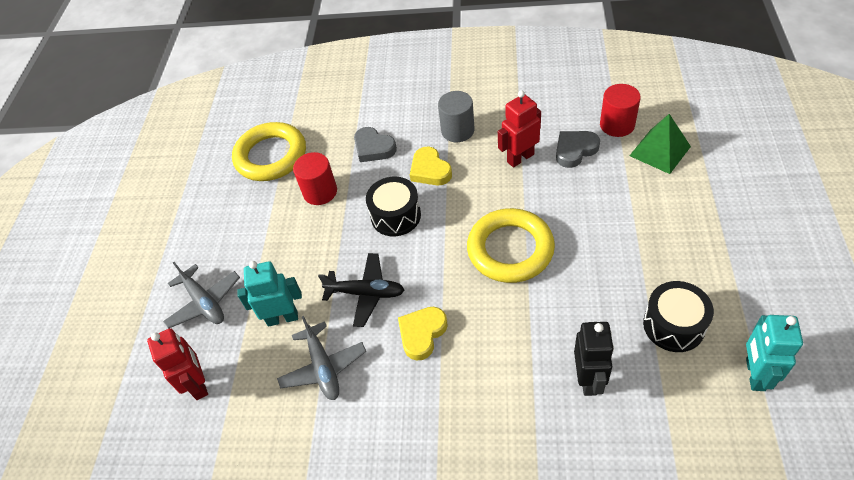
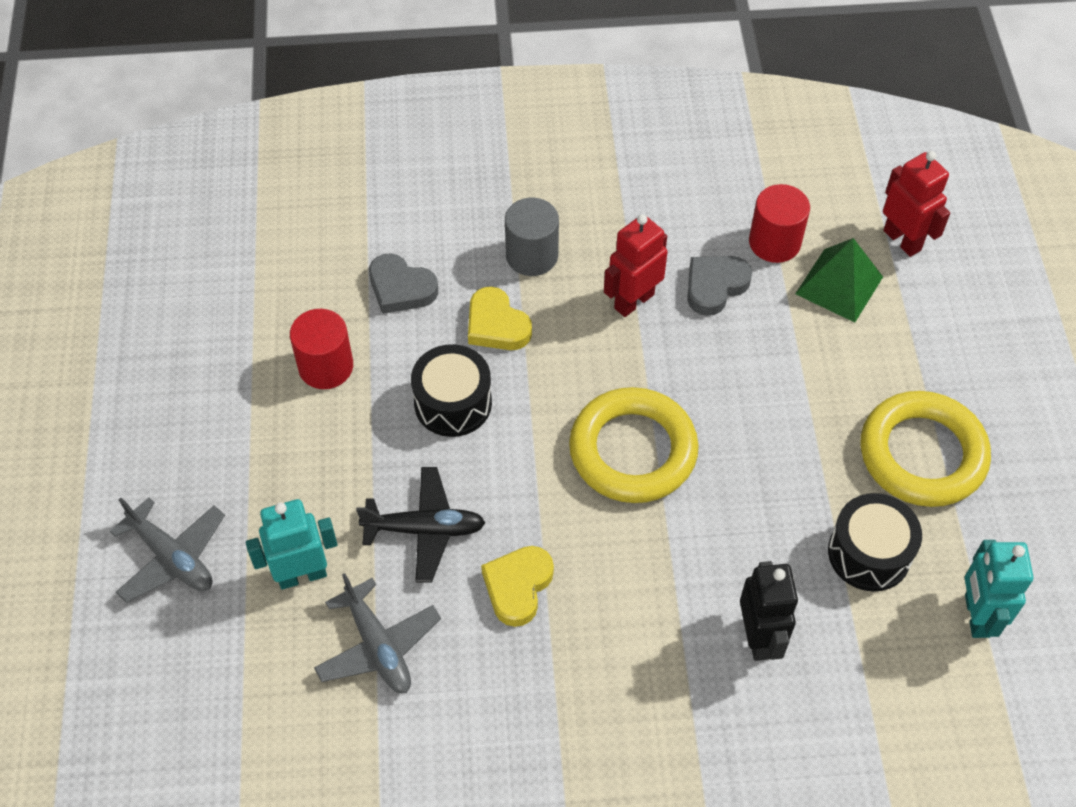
camera: 15 degrees left, 5 degrees up
red robot [147,328,208,400] -> red robot moved to [883,151,950,257]
yellow ring [232,122,306,181] -> yellow ring moved to [861,391,991,507]

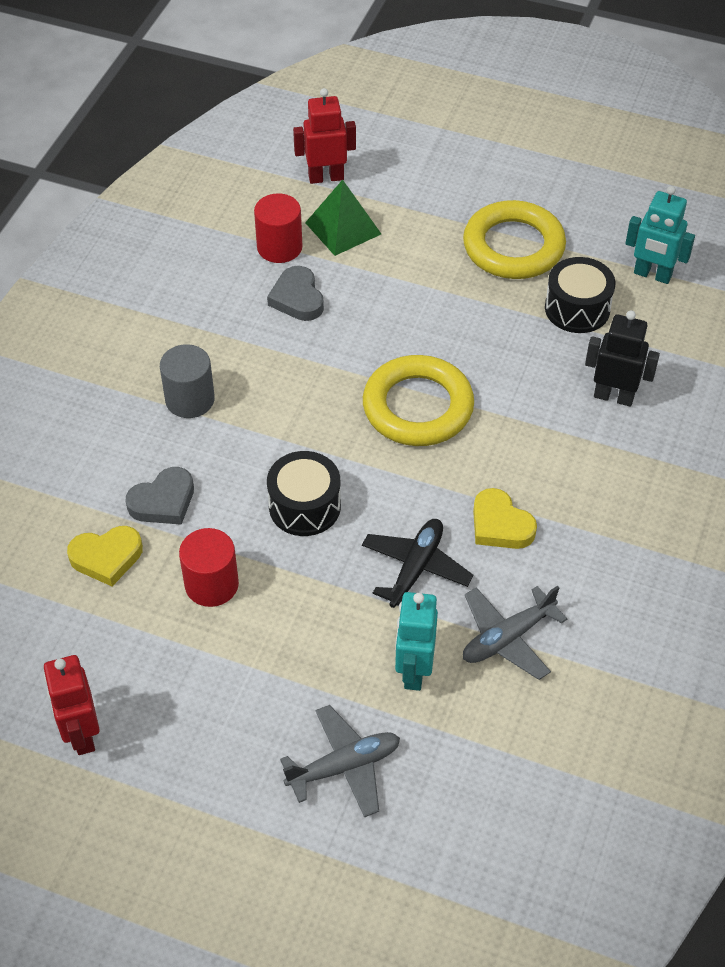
camera: 65 degrees left, 5 degrees down
grey plane [314,573,441,693] -> grey plane turned 150 degrees clockwise [463,586,567,680]
yellow heart [468,287,532,350] -> yellow heart moved to [67,526,143,586]
red robot [604,214,668,317] -> red robot moved to [44,655,100,755]

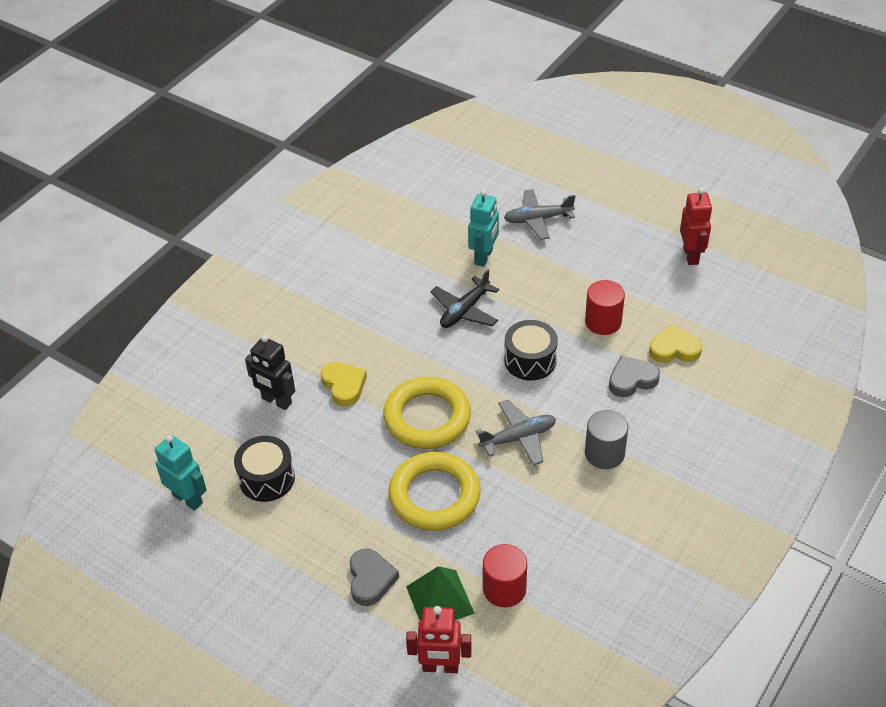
camera: 165 degrees left, 5 degrees down
grey heart [267,266,324,321] -> grey heart moved to [350,548,399,606]
yellow ring [463,200,566,279] -> yellow ring moved to [388,452,480,531]
grey plane [463,586,567,680] -> grey plane moved to [476,400,556,466]
yellow heart [473,488,537,549] -> yellow heart moved to [321,362,367,407]

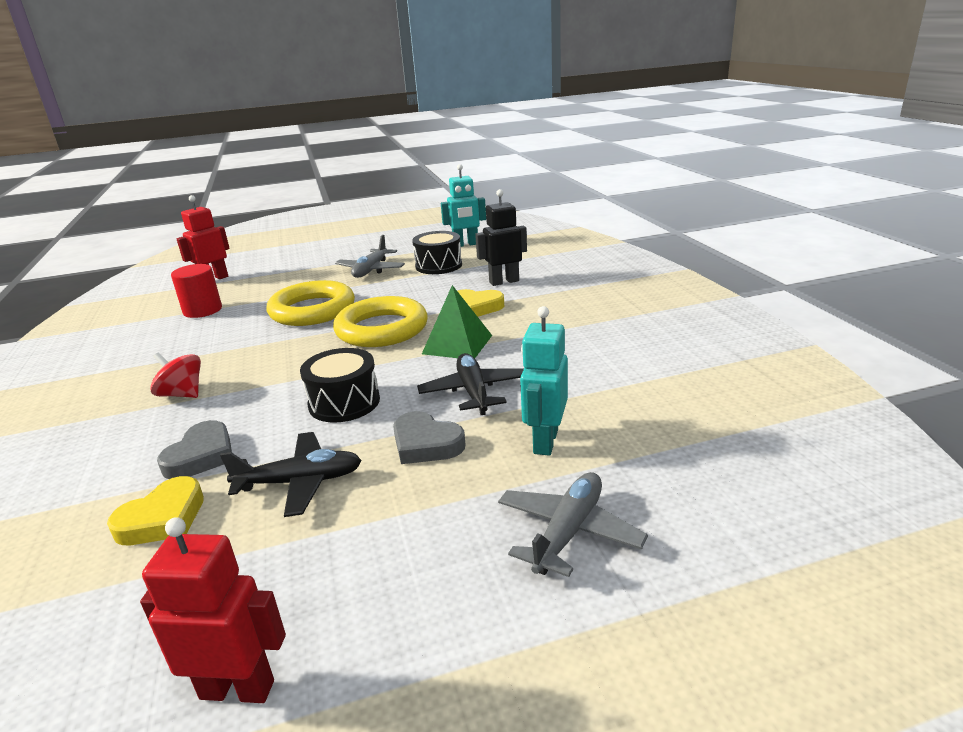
camera: 130 degrees right, 20 degrees down
grey heart [350,548,399,606] -> grey heart moved to [393,411,465,464]
green pyramid [406,566,475,620] -> green pyramid moved to [422,285,492,358]
turquoise robot [468,190,499,267] -> turquoise robot turned 45 degrees clockwise [520,306,568,456]
grey plane [476,400,556,466] -> grey plane moved to [335,235,405,278]
red cylinder [585,280,625,335] -> black plane [220,432,362,517]
grey cylinder [585,410,628,469] -> red spinning top [150,353,201,398]
red robot [680,188,712,265] -> red robot turned 150 degrees clockwise [140,517,286,703]

